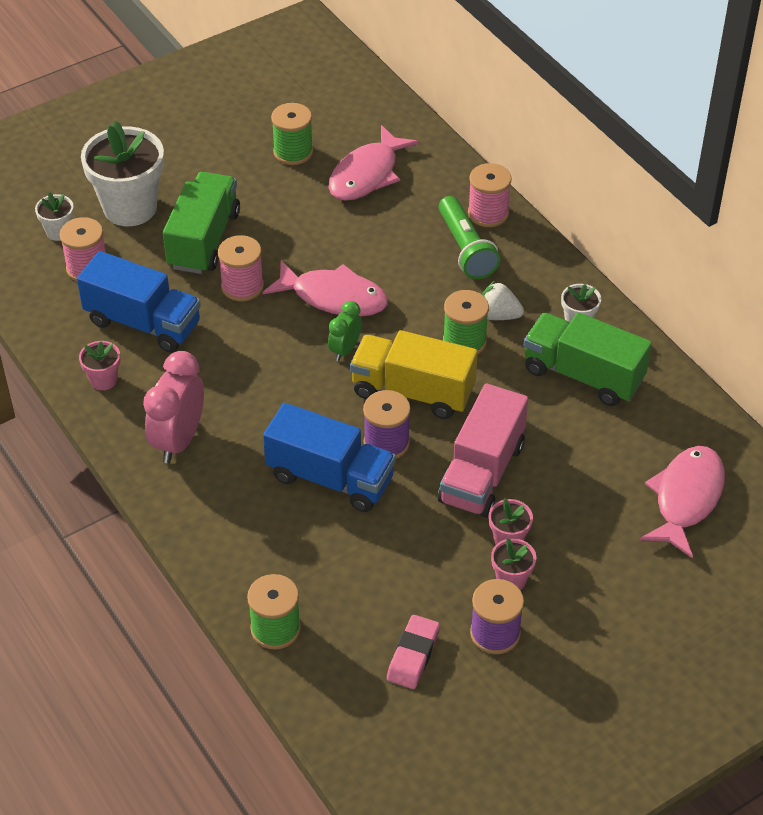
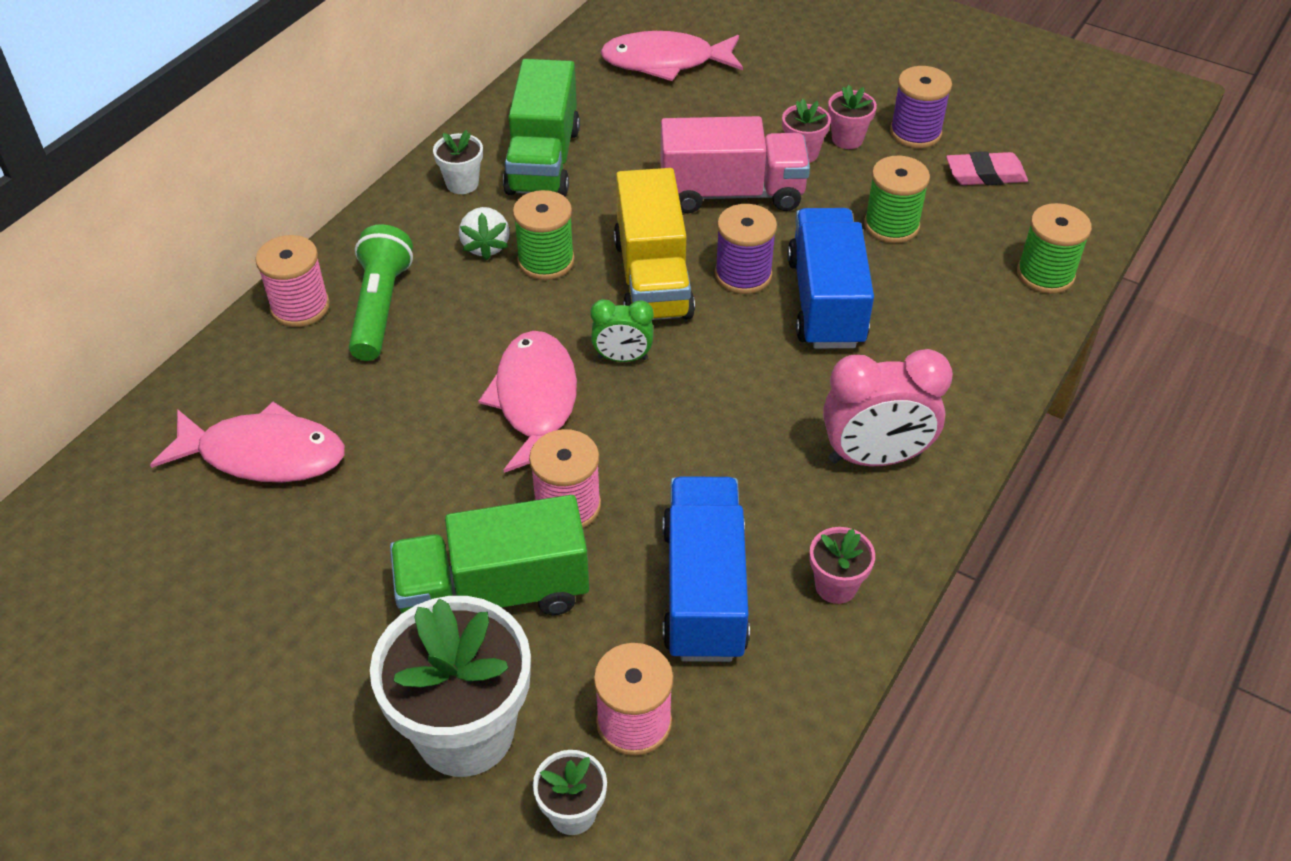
camera: 115 degrees left, 0 degrees up
green spool [271,103,313,165] -> green spool moved to [864,156,930,243]
green flashlight [438,196,500,279] -> green flashlight turned 45 degrees counterclockwise [349,224,413,361]

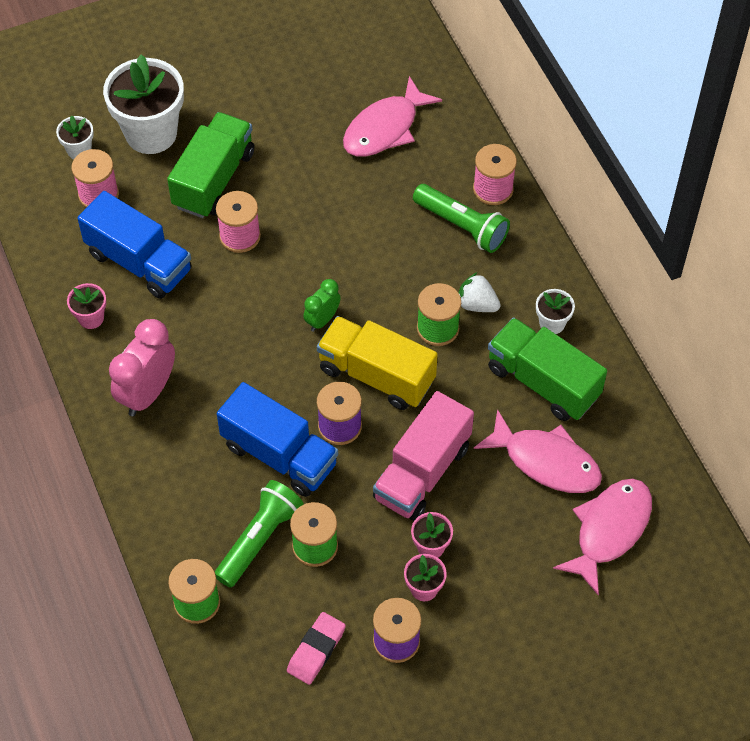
camera: 125 degrees right, 10 degrees up
pink fish [478,331,577,473] -> pink fish moved to [474,409,602,493]
none -> green flashlight [215,480,303,588]

